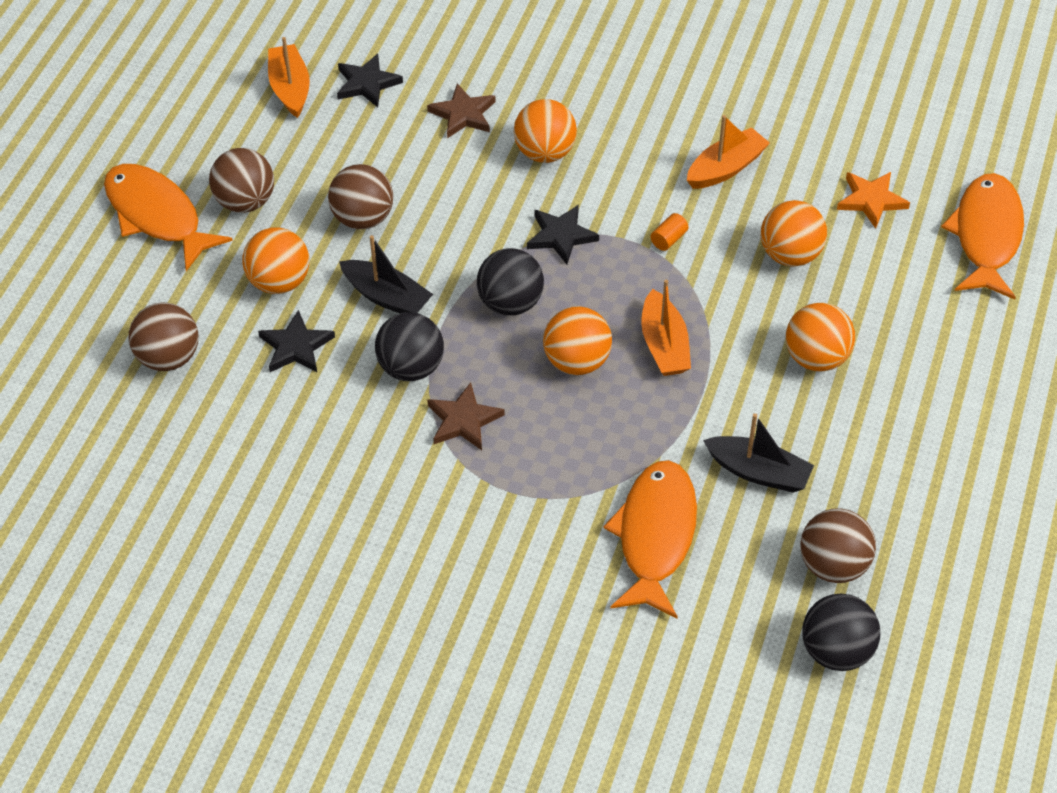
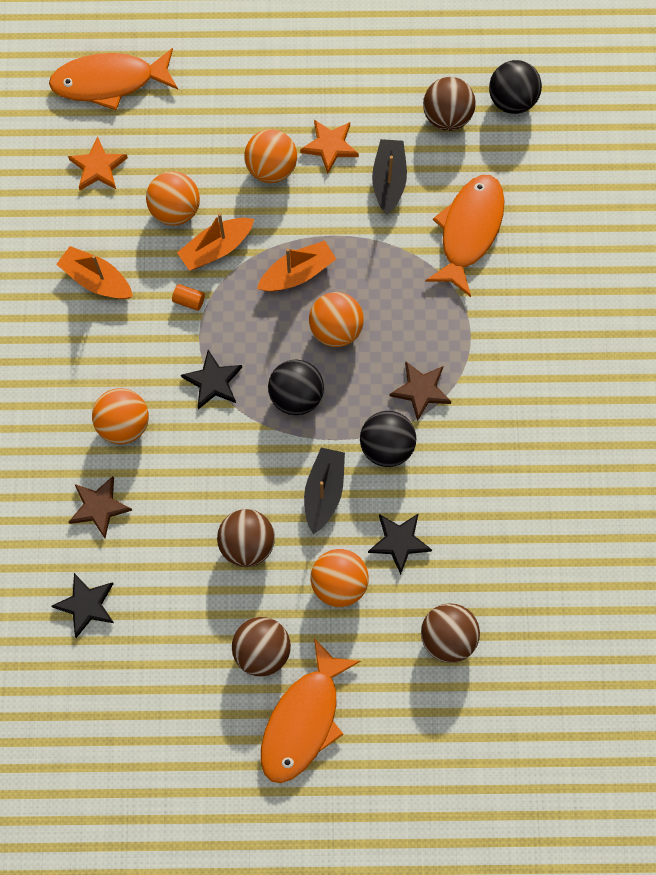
camera: 110 degrees left, 20 degrees up
orange boat [268,37,310,118] -> orange boat moved to [177,213,254,271]
orange fish [603,460,697,618] -> orange fish turned 120 degrees clockwise [425,175,505,297]
none -> orange star [300,120,359,174]

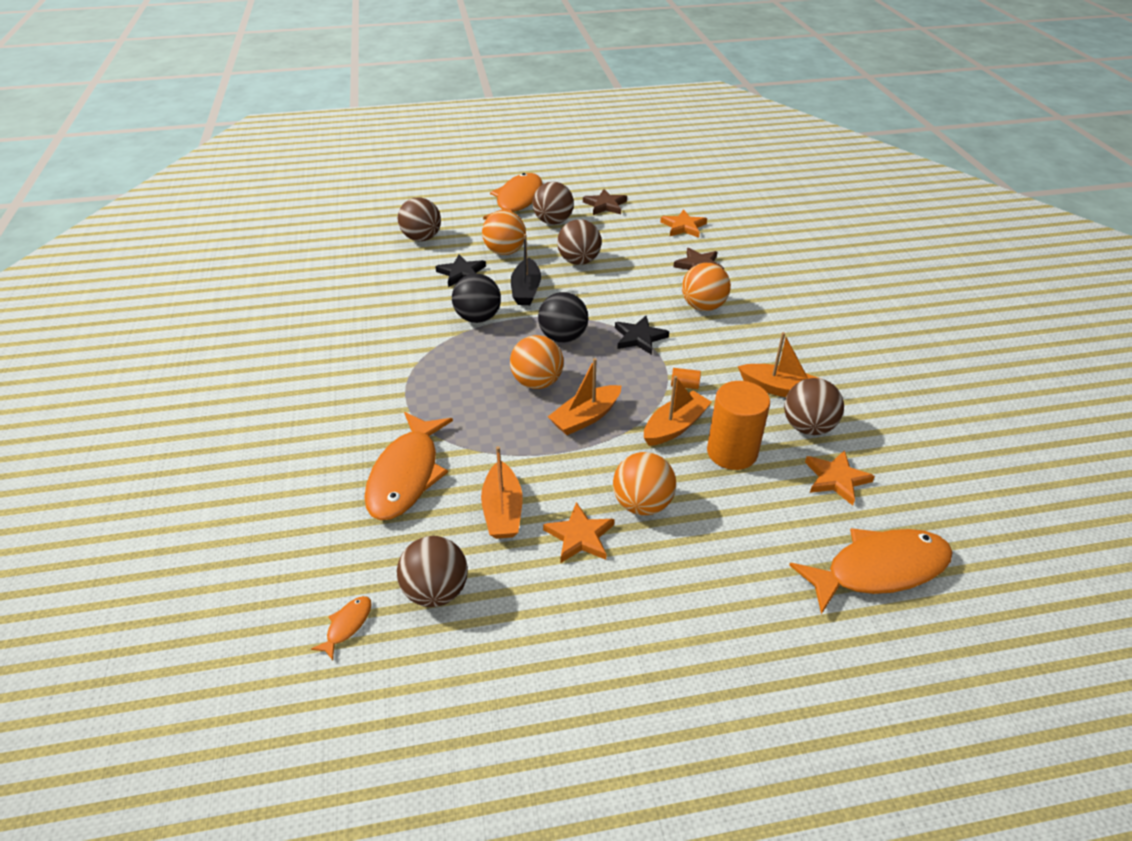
camera: 170 degrees right, 30 degrees down
black star [51,573,114,638] -> orange star [660,210,707,238]
orange ball [146,171,200,226] -> orange cylinder [707,381,770,470]
black boat [372,139,407,214] -> orange boat [481,446,522,539]
brown star [389,362,451,421] -> brown star moved to [583,189,627,215]
black ball [489,60,542,114] -> orange fish [311,596,372,660]
none -> brown ball [784,378,844,435]

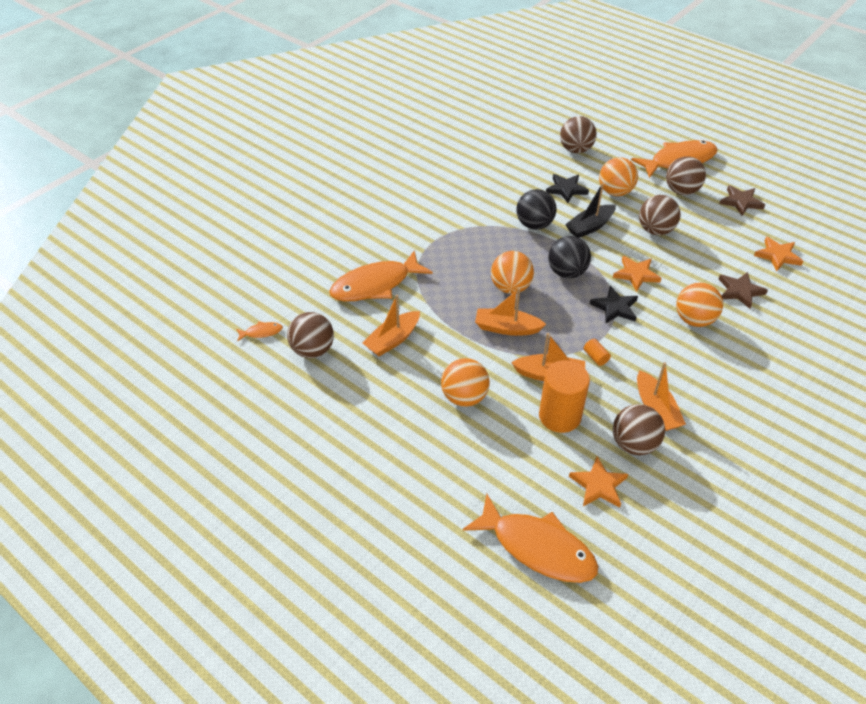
camera: 50 degrees right, 5 degrees up
orange star [543,502,615,563] -> orange star moved to [613,256,662,292]

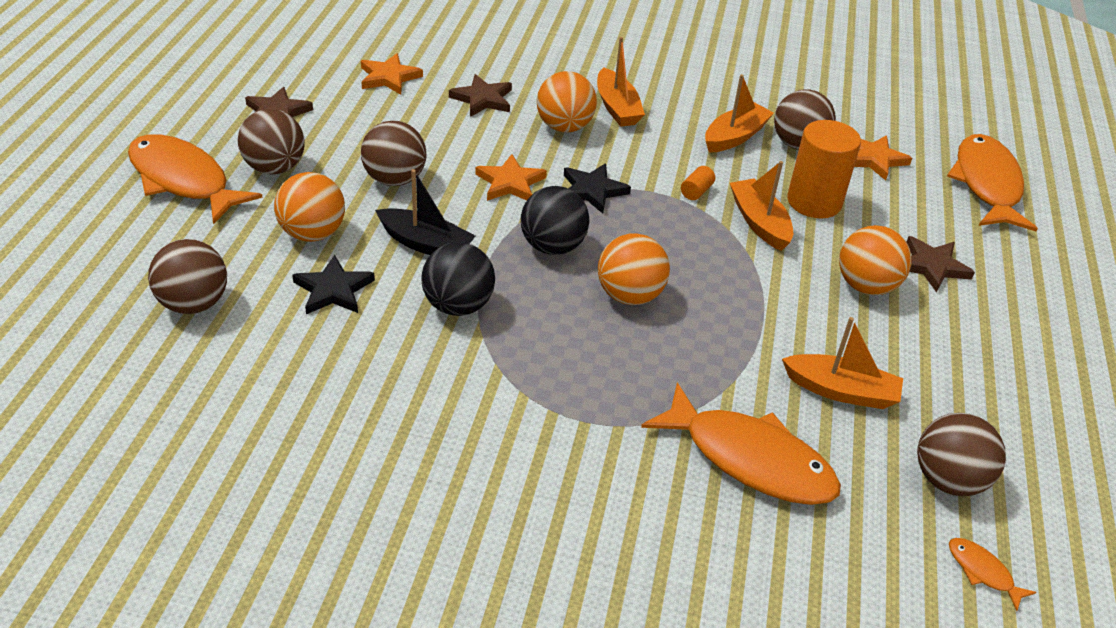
camera: 120 degrees left, 5 degrees down
orange boat [475,288,546,336] -> orange boat moved to [597,37,645,127]
none -> brown star [907,236,975,293]

